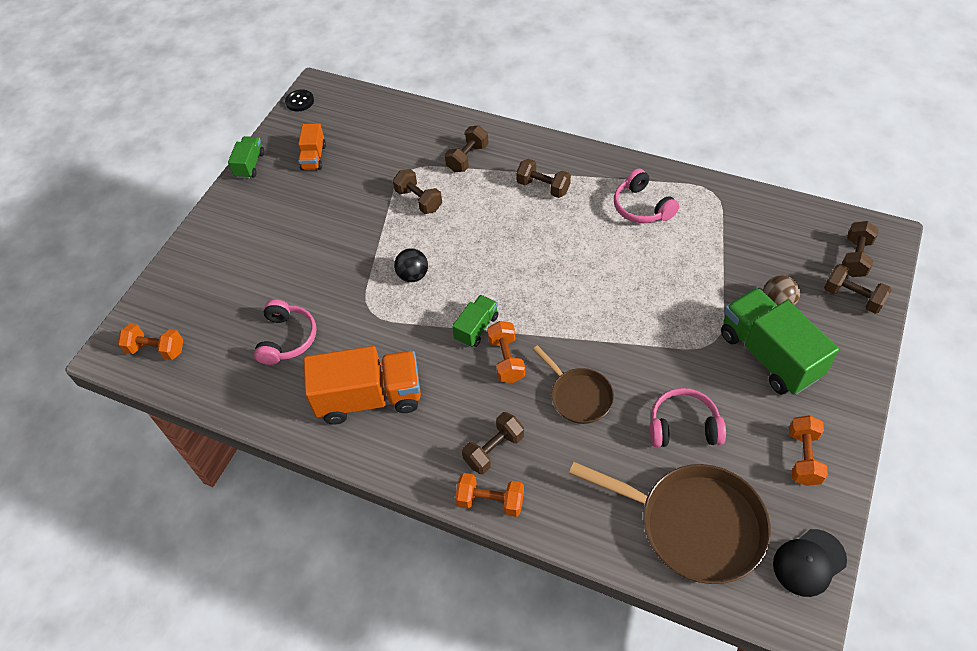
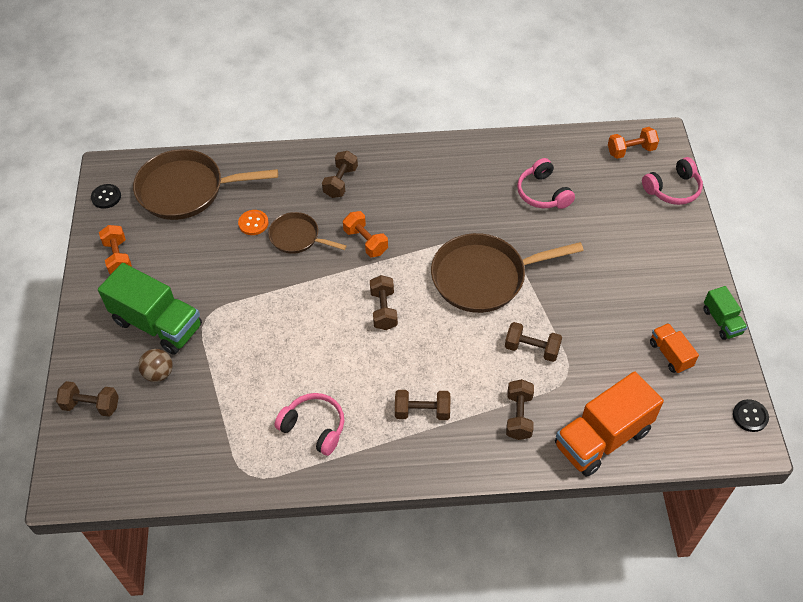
camera: 150 degrees right, 0 degrees up
orange truck [304,346,421,425] -> orange truck moved to [555,371,664,477]
black ball [394,249,428,282] -> brown pan [431,233,584,313]
green truck [452,295,499,347] -> none
orange dumbbell [455,473,524,517] -> none
pink headphones [650,388,726,447] -> pink headphones moved to [642,157,703,205]
black cap [773,529,847,597] -> black button [91,184,121,209]
brown dumbbell [842,221,879,277] -> brown dumbbell moved to [370,275,398,330]
none -> orange button [238,210,269,235]

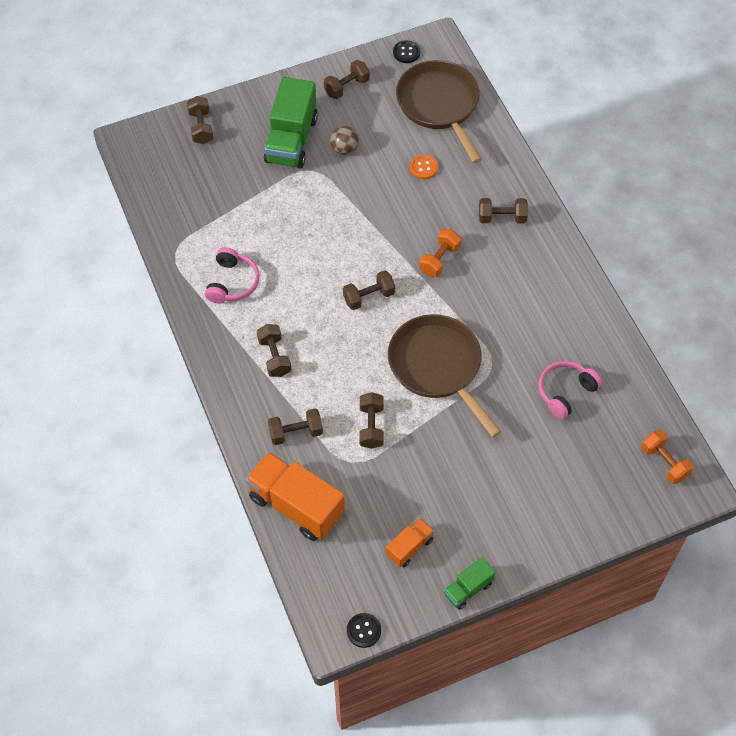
camera: 70 degrees right, 5 degrees up
orange dumbbell [99,225,132,274] -> brown dumbbell [324,60,370,99]
brown ball [138,349,173,382] -> brown ball moved to [330,126,359,155]
brown pan [268,212,347,254] -> none
pink headphones [642,157,703,205] -> none

